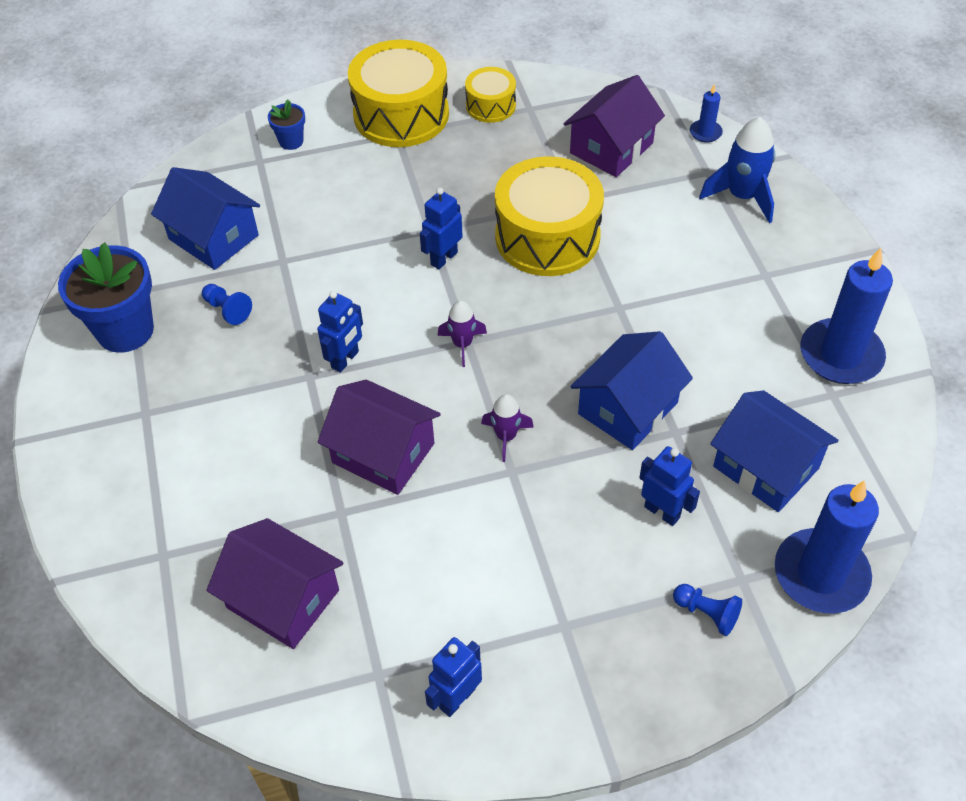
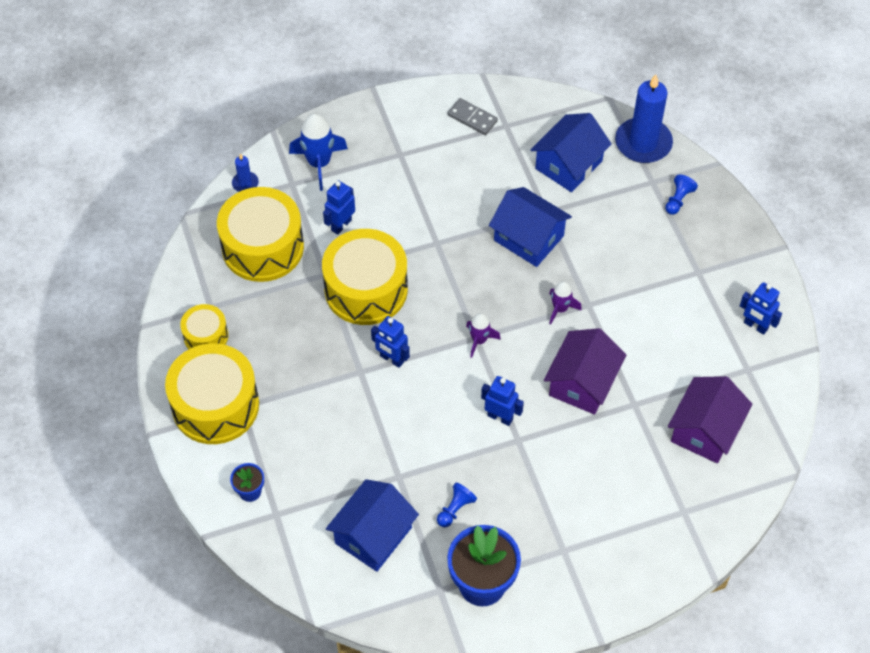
camera: 95 degrees left, 5 degrees up
purple house [563,75,665,177] -> yellow drum [217,187,304,282]
blue robot [639,446,700,526] -> blue robot moved to [323,180,355,235]
blue candle [801,248,893,384] -> grey domino [448,98,498,135]

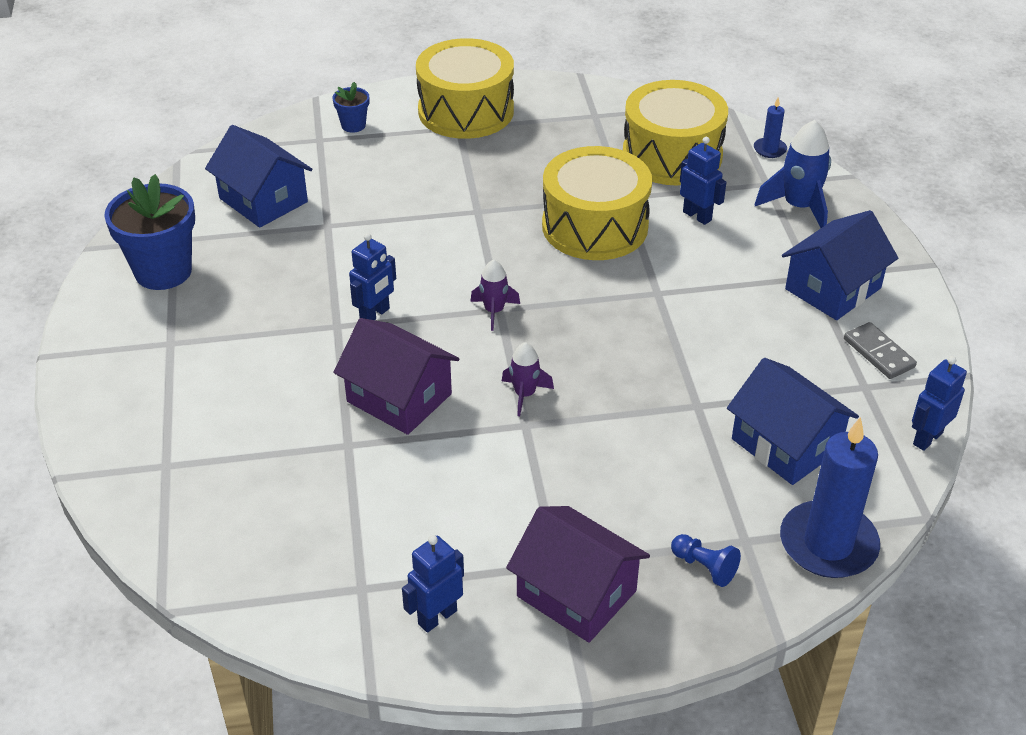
camera: 100 degrees right, 15 degrees down
yellow drum [180,304,228,349] -> none
blue robot [371,316,410,368] -> blue robot moved to [912,356,967,451]
blue pawn [437,482,477,527] -> none
grey domino [448,98,498,135] -> grey domino turned 75 degrees counterclockwise [844,322,917,379]
blue house [489,187,572,267] -> blue house moved to [782,210,898,320]
purple house [668,376,752,463] -> purple house moved to [506,506,650,643]

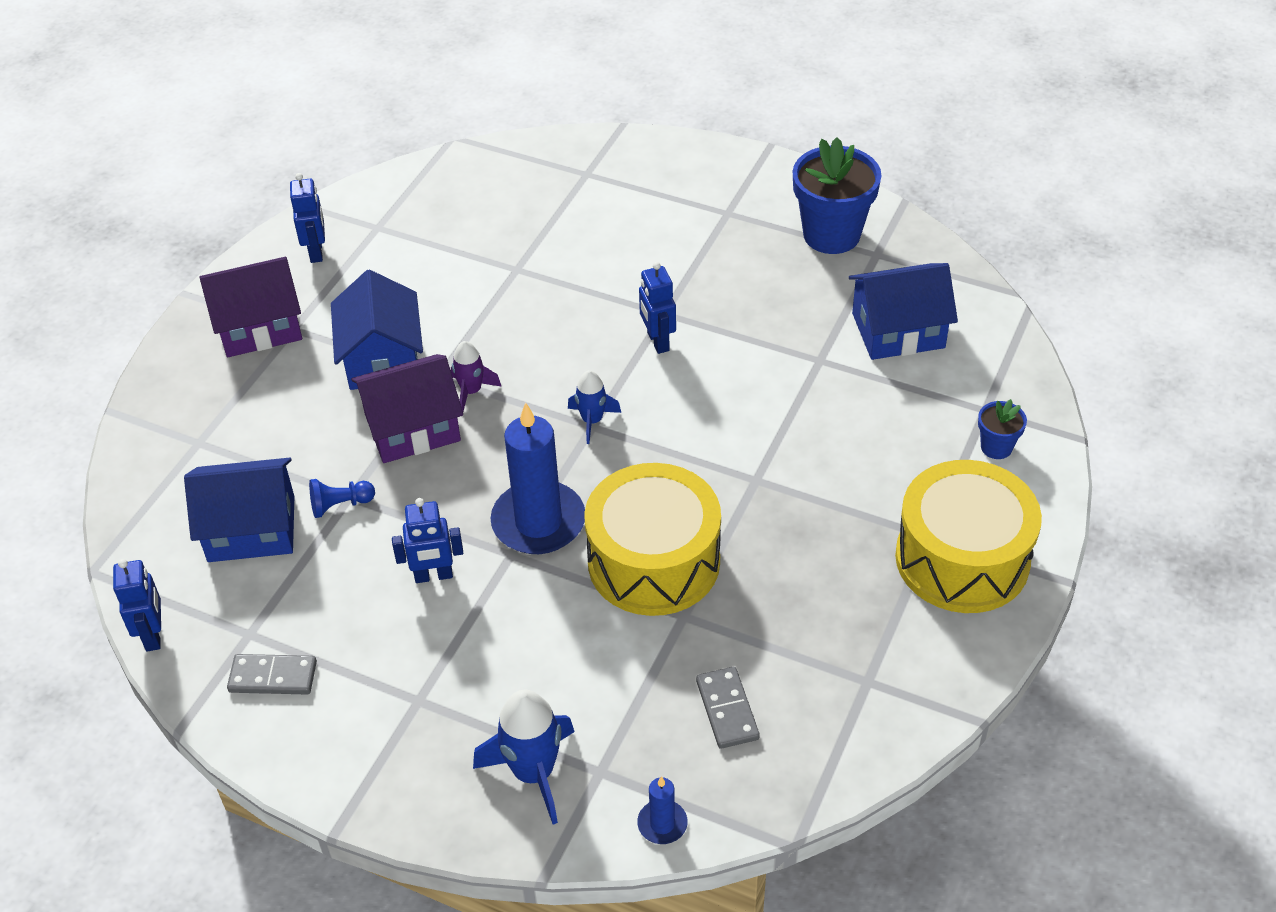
camera: 125 degrees right, 5 degrees up
purple house [333,318,460,435] -> purple house moved to [351,354,463,463]
purple rocket [470,260,520,331] -> blue rocket [568,370,621,444]
yellow drum [623,80,728,185] -> grey domino [696,667,760,749]
blue pawn [671,534,741,587] -> blue pawn moved to [309,479,375,518]
blue robot [680,137,726,225] -> blue robot moved to [392,498,463,583]
blue candle [780,417,880,578] -> blue candle moved to [490,402,585,554]
blue house [782,210,898,320] -> blue house moved to [331,270,423,390]

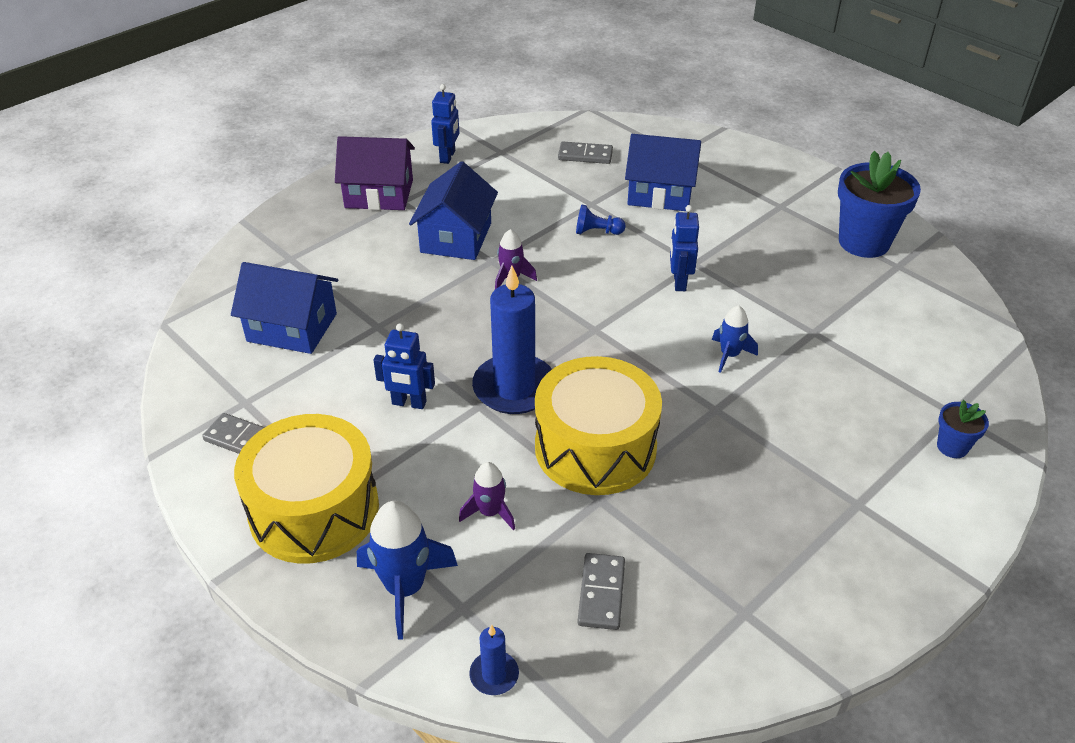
camera: 20 degrees right, 5 degrees down
blue robot [113,559,161,652] -> none
blue pawn [309,479,375,518] -> blue pawn moved to [576,205,626,235]
purple house [351,354,463,463] -> none
blue rocket [568,370,621,444] -> blue rocket moved to [712,305,758,373]
blue house [849,263,958,360] -> blue house moved to [625,134,701,211]
yellow drum [895,460,1042,613] -> yellow drum moved to [234,414,379,564]
none -> purple rocket [459,462,515,530]
none -> grey domino [558,142,613,164]

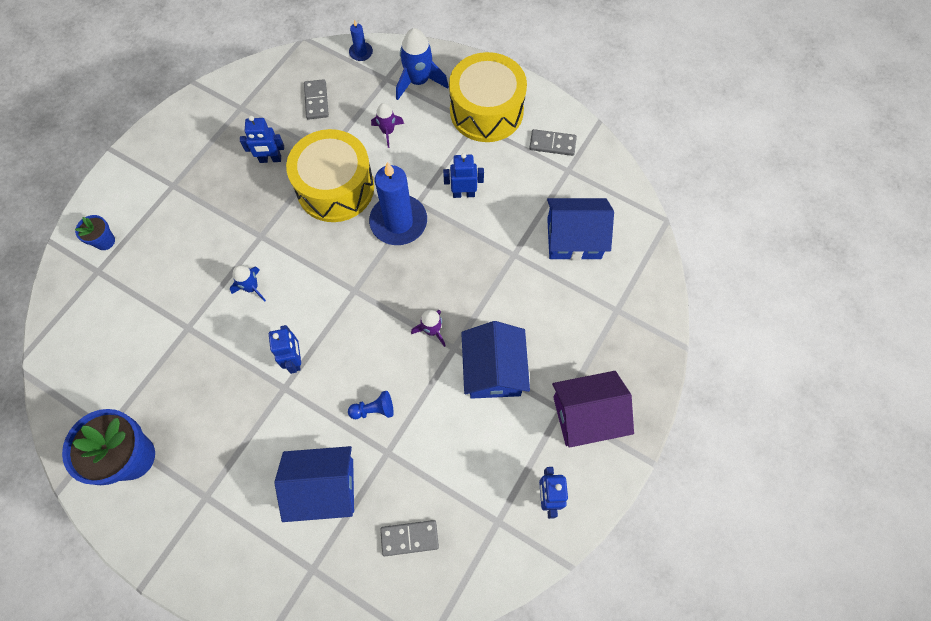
camera: 165 degrees right, 25 degrees up
none -> blue robot [240,116,284,163]

